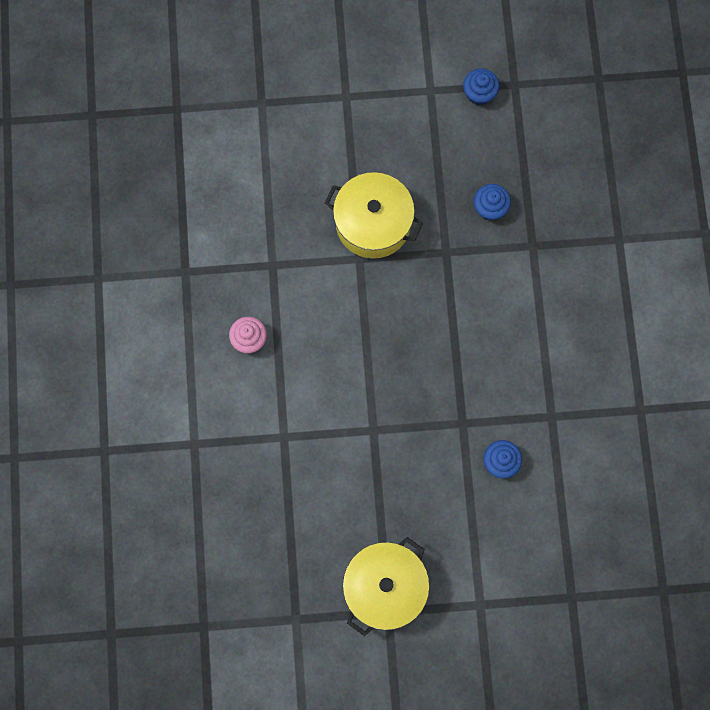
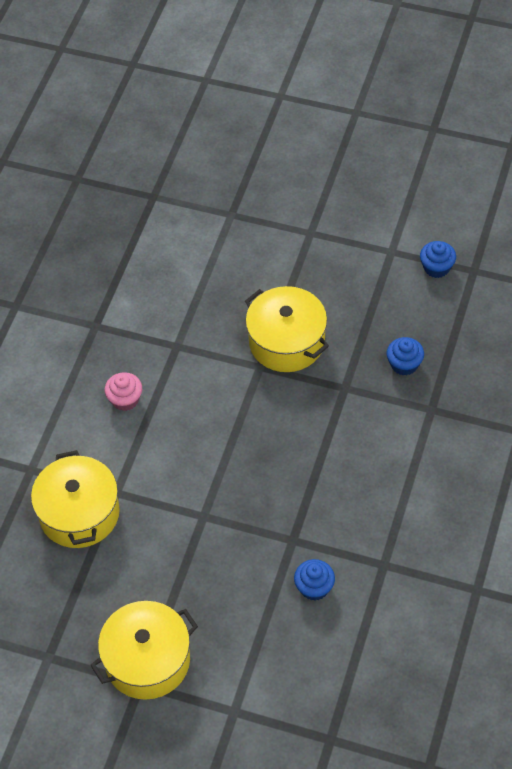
camera: 25 degrees right, 20 degrees down
none -> yellow pot [31,450,120,548]

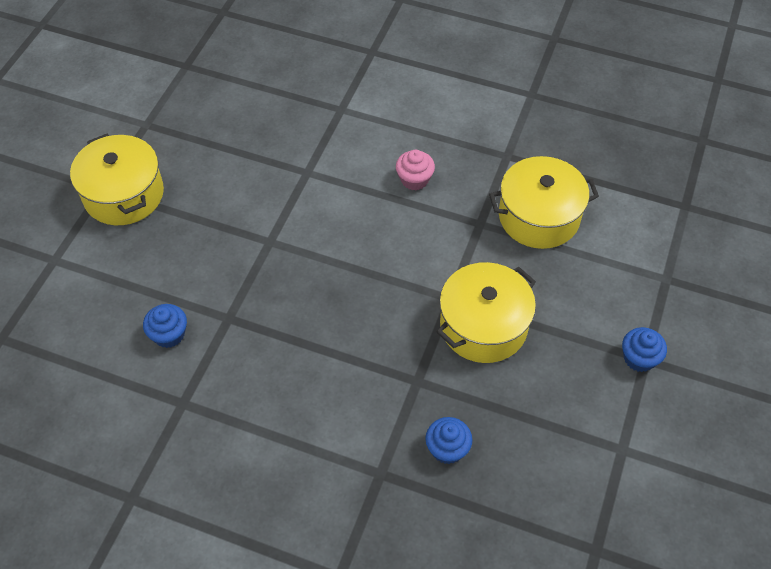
camera: 90 degrees right, 0 degrees up
yellow pot [31,450,120,548] -> yellow pot moved to [489,156,599,249]
blue cupcake [420,241,456,278] -> blue cupcake moved to [622,327,667,372]

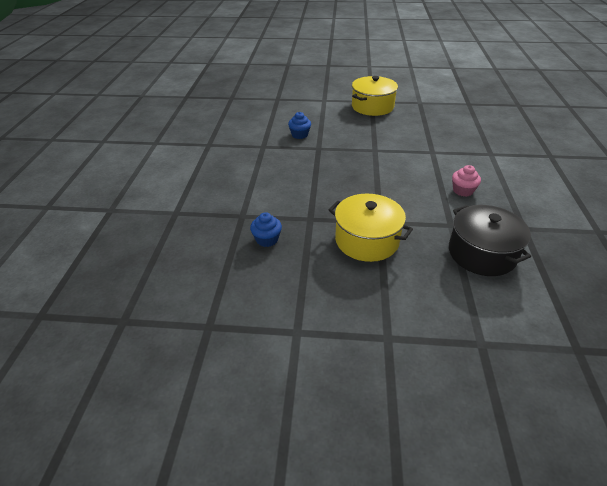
camera: 75 degrees right, 15 degrees down
yellow pot [489,156,599,249] -> black pot [449,205,531,276]
blue cupcake [622,327,667,372] -> none

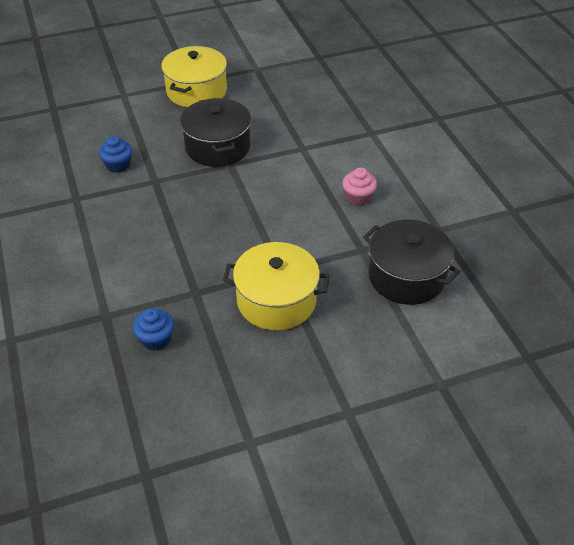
camera: 25 degrees left, 5 degrees up
none -> black pot [180,98,251,167]

